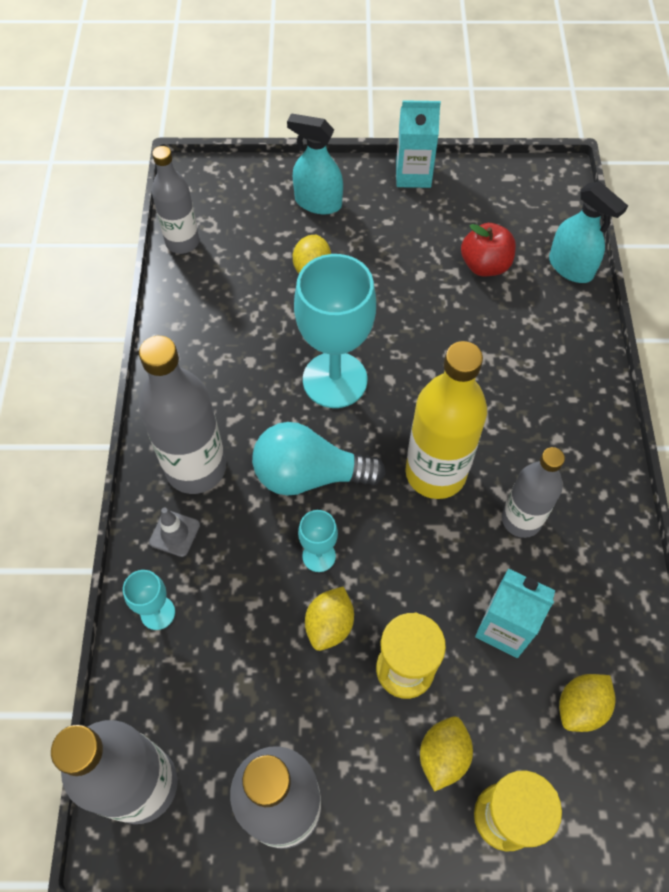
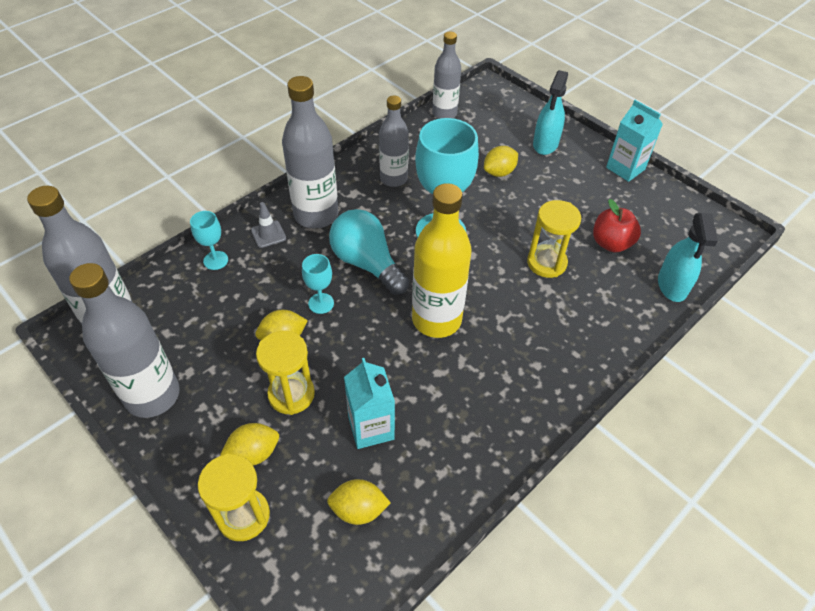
camera: 45 degrees right, 10 degrees down
turquoise spray bottle [287,113,343,214] -> turquoise spray bottle turned 135 degrees counterclockwise [533,70,568,155]
grey bottle [502,447,565,538] -> grey bottle moved to [379,96,409,187]
none -> yellow hourglass [527,200,581,278]

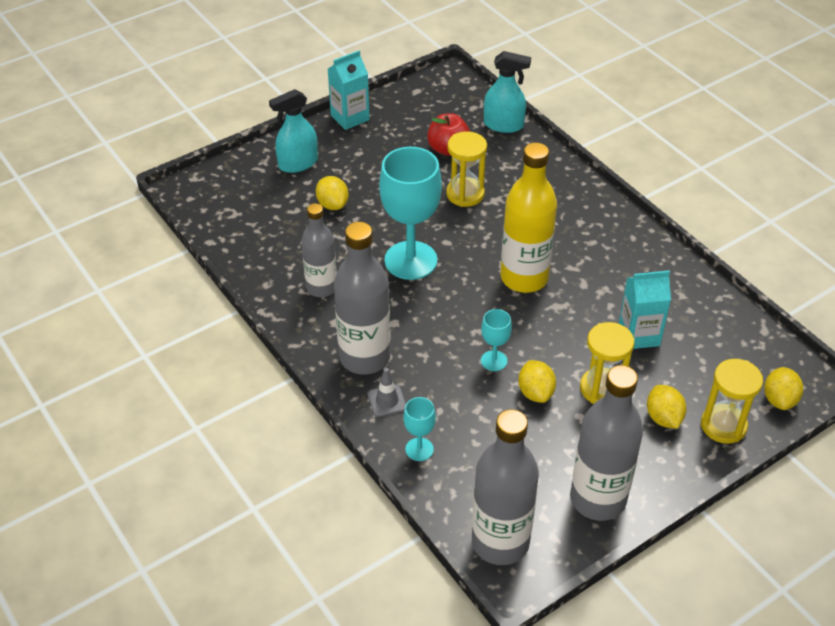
camera: 80 degrees left, 5 degrees down
yellow lemon [327,479,391,525] -> yellow lemon moved to [764,367,803,410]
turquoise light bulb [329,209,409,295] -> none
grey bottle [432,32,461,119] -> none
turquoise spray bottle [533,70,568,155] -> turquoise spray bottle turned 120 degrees clockwise [269,89,318,173]

